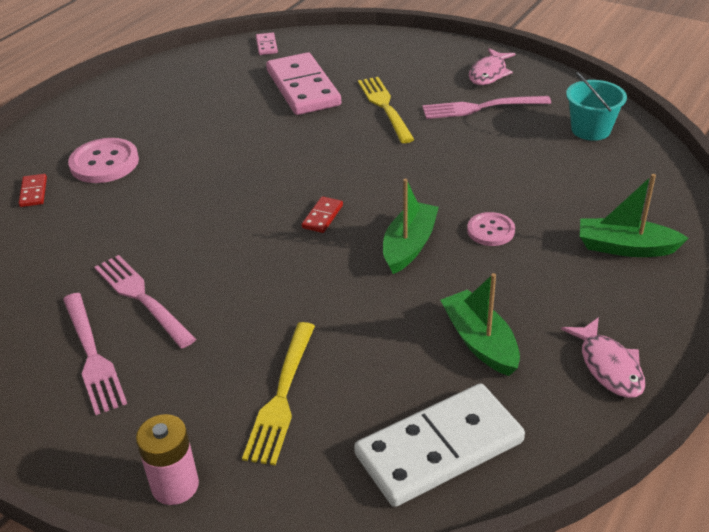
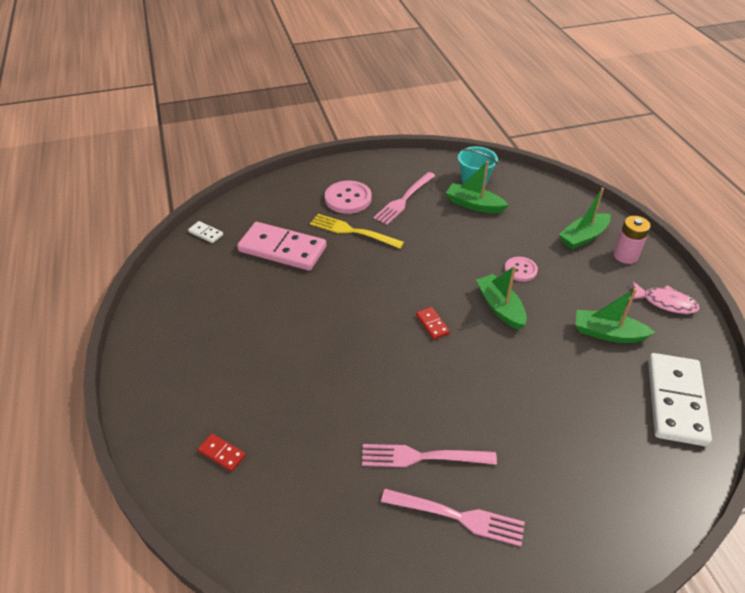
camera: 50 degrees left, 5 degrees up
pink button [68,138,139,183] -> pink button moved to [325,181,372,214]
pink battery [136,414,199,505] -> pink battery moved to [613,216,651,264]
yellow fork [242,322,315,465] -> none
pink domino [256,32,278,55] -> white domino [188,221,223,243]
pink fish [469,48,515,85] -> none
none -> green boat [446,161,508,213]

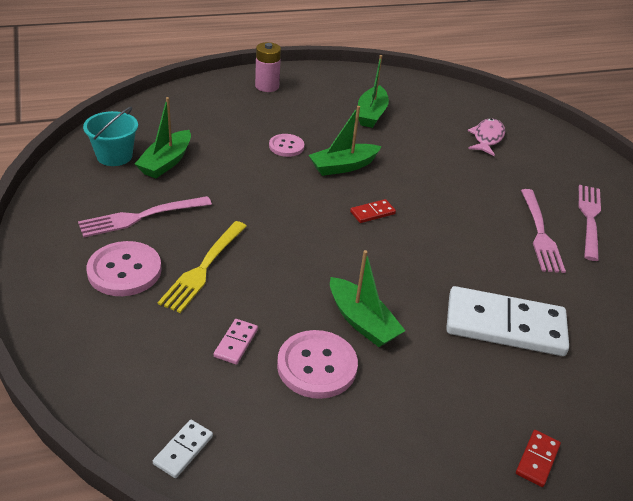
camera: 95 degrees left, 5 degrees down
red domino [198,434,246,471] -> red domino moved to [516,430,561,487]
pink domino [237,222,326,271] -> pink domino [214,319,258,365], size x0.42
pink fork [373,172,435,225] -> pink fork turned 120 degrees clockwise [78,196,212,238]
green boat [559,188,611,249] -> green boat moved to [330,250,405,347]
pink fish [629,281,700,314] -> pink fish moved to [468,118,505,156]
white domino [648,353,712,446] -> white domino moved to [446,286,569,356]
none -> pink button [277,330,358,399]

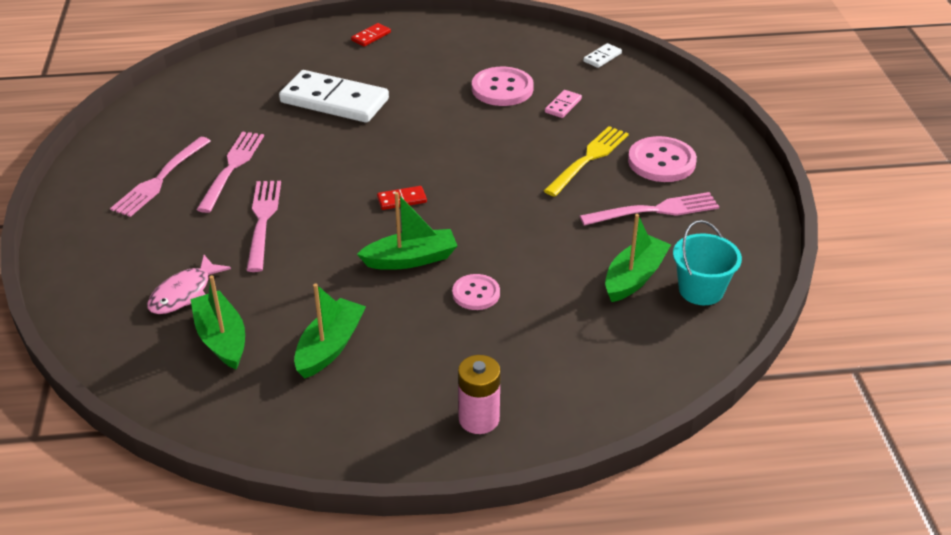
camera: 165 degrees left, 0 degrees up
green boat [330,250,405,347] -> green boat moved to [190,275,245,370]
none -> pink fork [246,181,281,272]

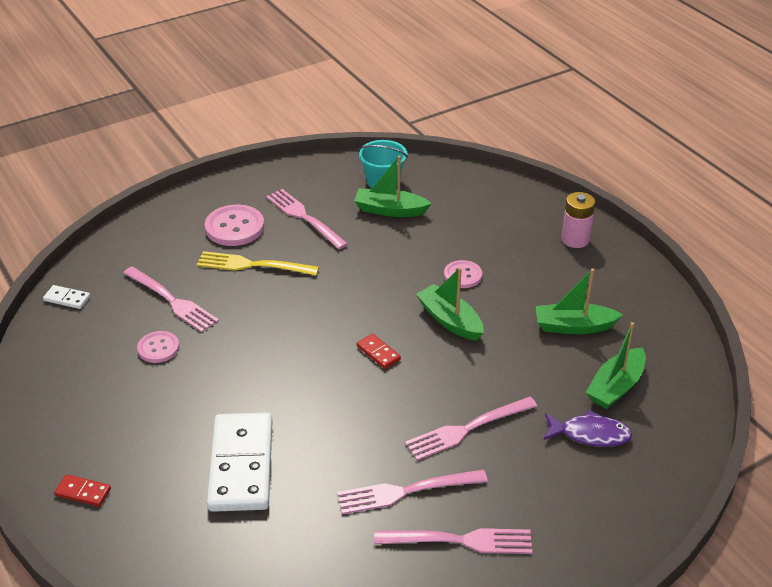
camera: 115 degrees left, 0 degrees up
pink fish [147,255,231,314] -> purple fish [544,410,632,447]
pink button [472,67,534,106] -> pink button [137,331,179,363], size x0.62
pink domino [545,90,582,118] -> pink fork [123,266,219,332]

